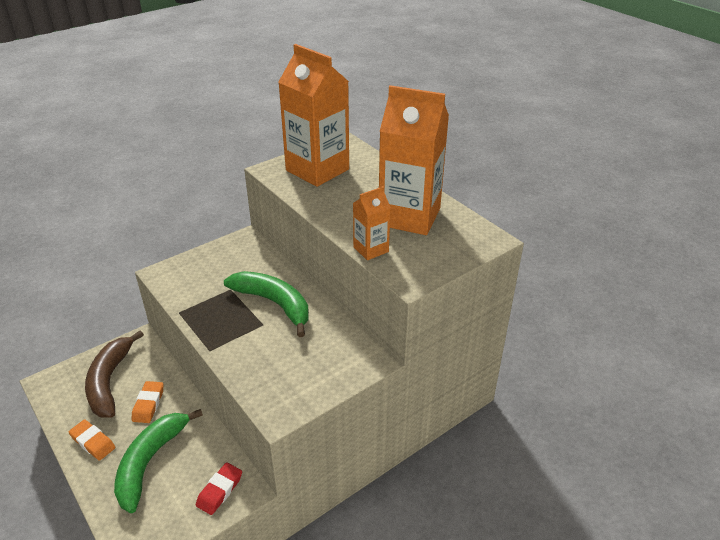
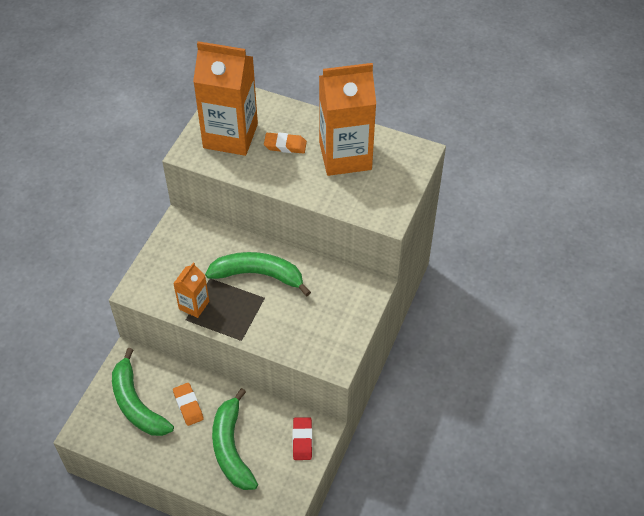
camera: 30 degrees left, 15 degrees up
orange eraser [69,419,116,461] -> orange eraser moved to [264,133,307,153]
brown banana [85,330,144,418] -> green banana [112,348,174,436]
orange carton [353,186,391,260] -> orange carton moved to [173,262,209,318]

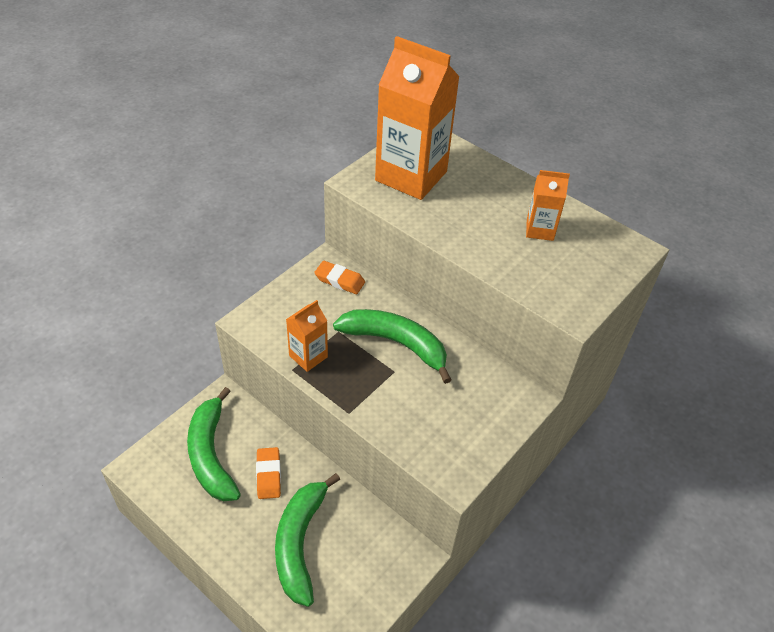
camera: 15 degrees right, 5 degrees down
orange eraser [264,133,307,153] -> orange eraser moved to [314,261,365,294]
red eraser [293,417,312,460] -> none
orange carton [319,63,376,176] -> orange carton [526,170,570,241], size x0.48

